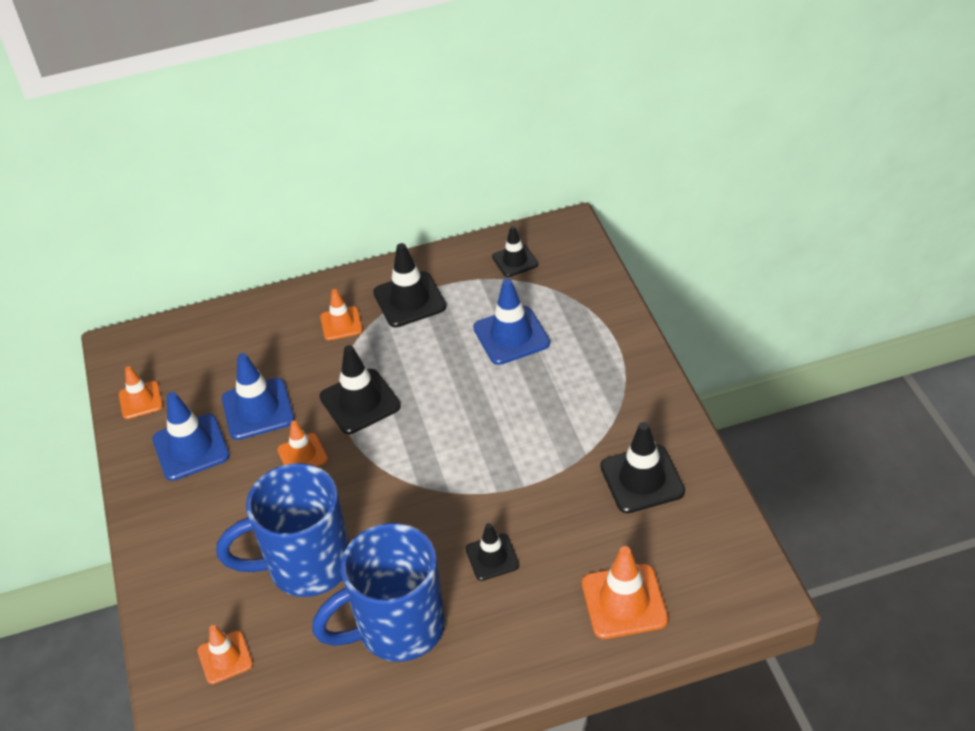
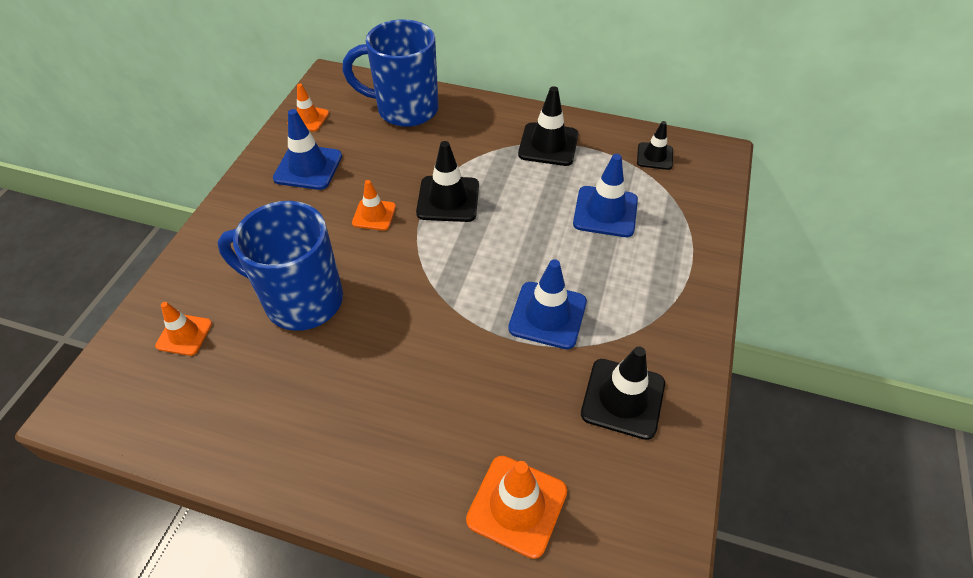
camera: 30 degrees right, 5 degrees up
blue traffic cone [222,353,294,440] -> blue traffic cone moved to [508,259,587,349]
blue mug [312,523,445,662] -> blue mug moved to [342,19,439,127]
orange traffic cone [320,289,363,341] -> none
black traffic cone [466,523,519,581] -> none

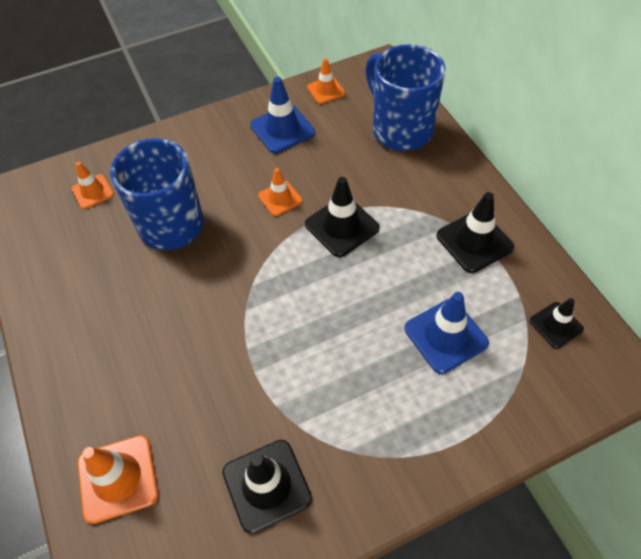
camera: 50 degrees right, 5 degrees up
blue traffic cone [508,259,587,349] -> none

